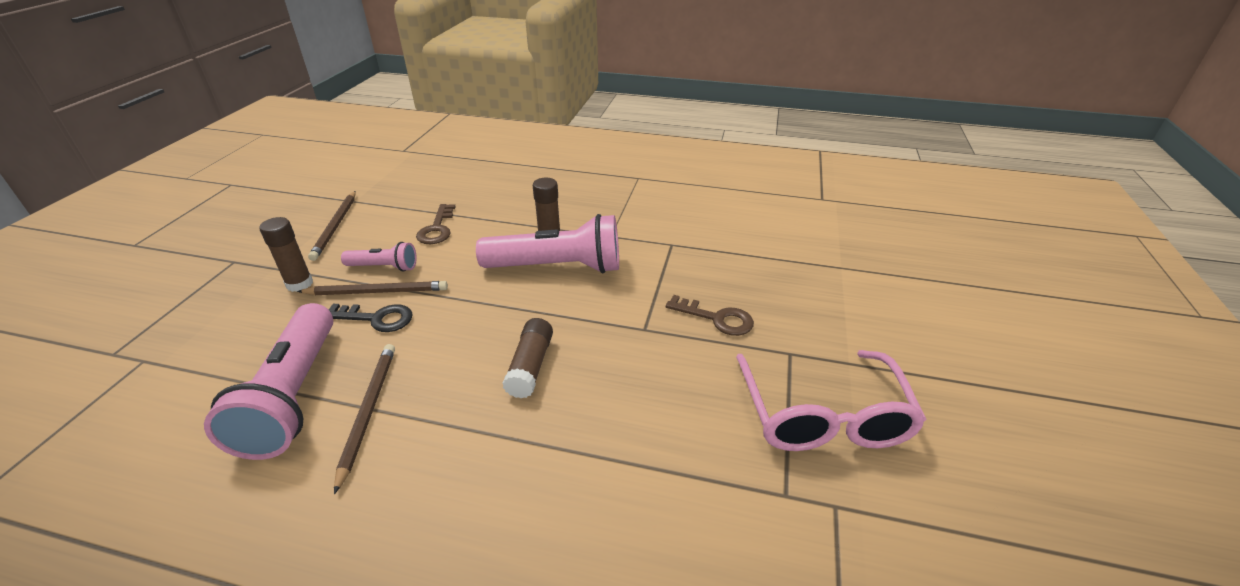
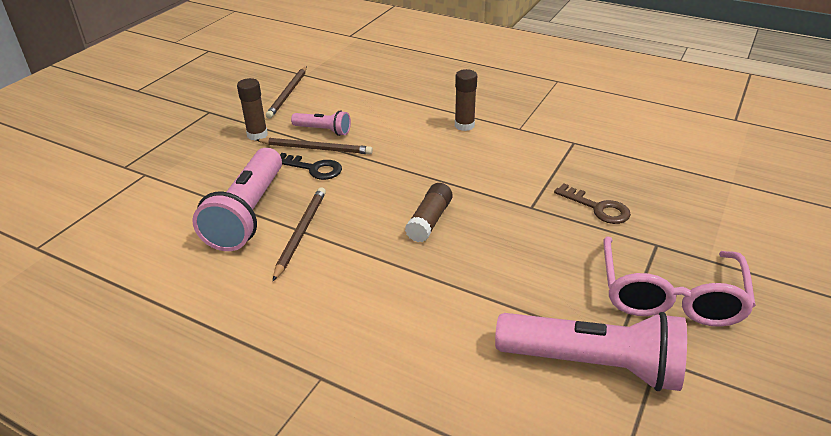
camera: 15 degrees right, 0 degrees up
brown key [416,204,456,244] -> none
pink flashlight [476,214,619,273] -> pink flashlight moved to [495,312,687,391]

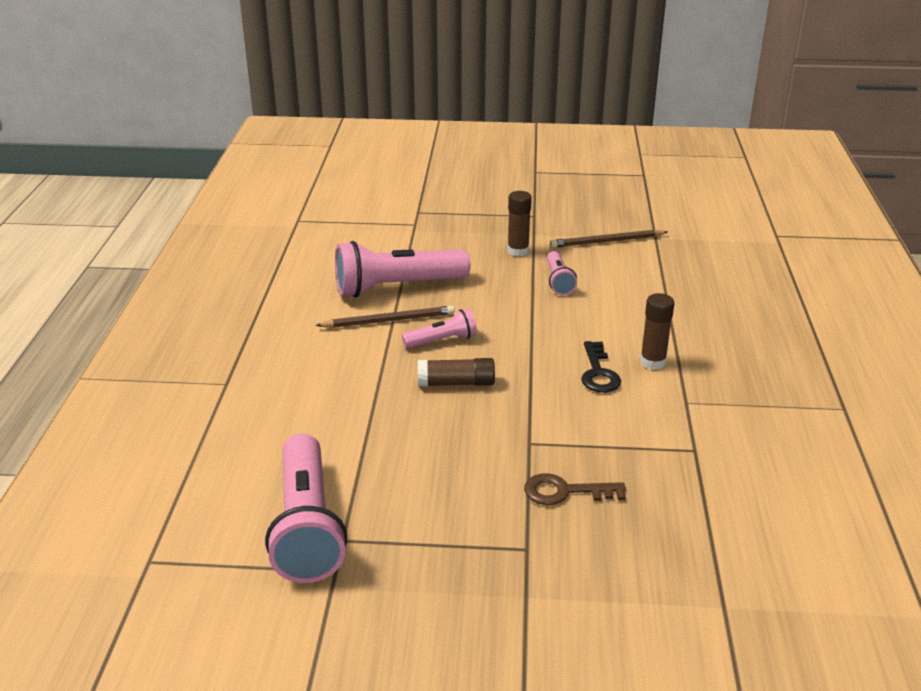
camera: 65 degrees right, 5 degrees down
brown pencil [256,138,373,154] -> none
black key [280,153,342,180] -> black key moved to [581,341,621,392]
brown key [554,184,631,224] -> brown key turned 75 degrees clockwise [524,473,626,505]
pink glasses [604,236,756,327] -> none
none -> pink flashlight [402,308,477,348]

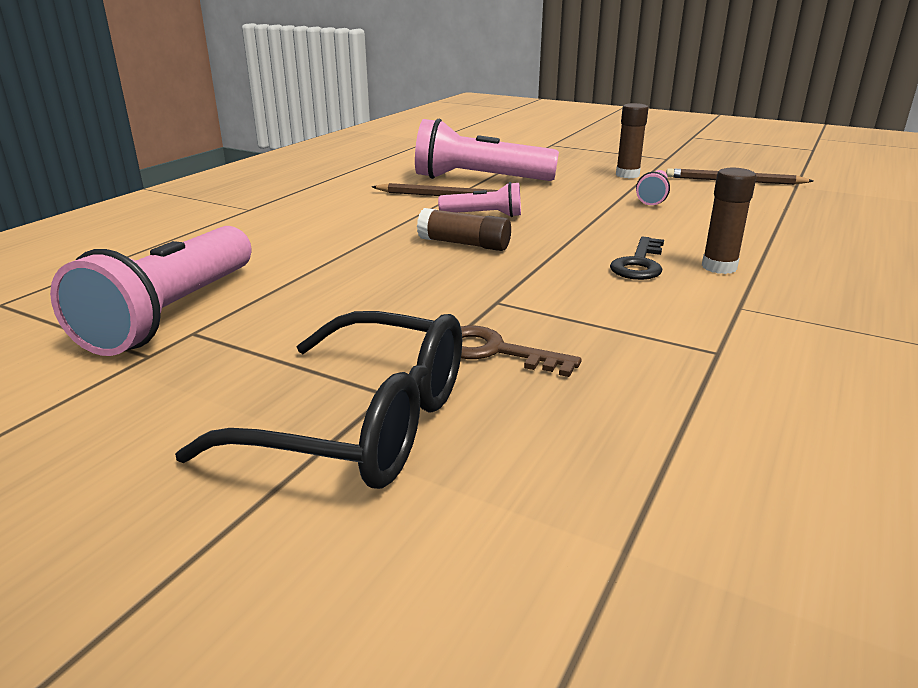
camera: 25 degrees right, 5 degrees down
none -> black glasses [175,311,462,489]

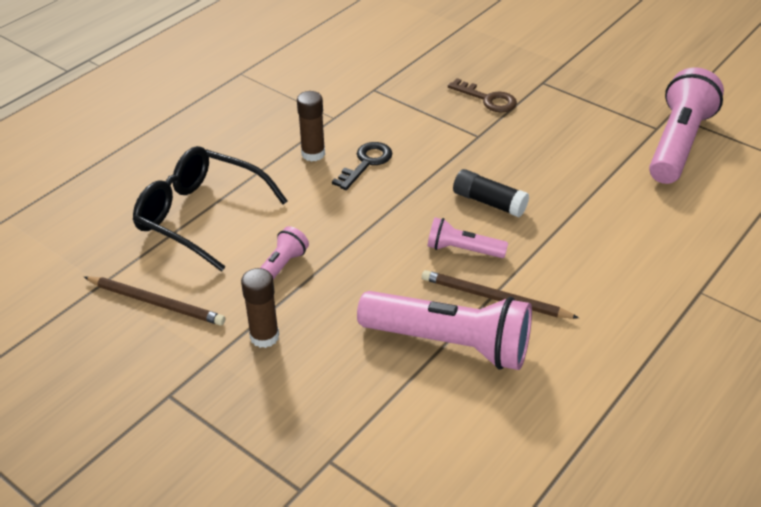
camera: 170 degrees left, 15 degrees up
black glasses [175,311,462,489] -> black glasses moved to [133,146,288,272]
brown glue stick [417,208,511,251] -> black glue stick [453,169,529,217]

